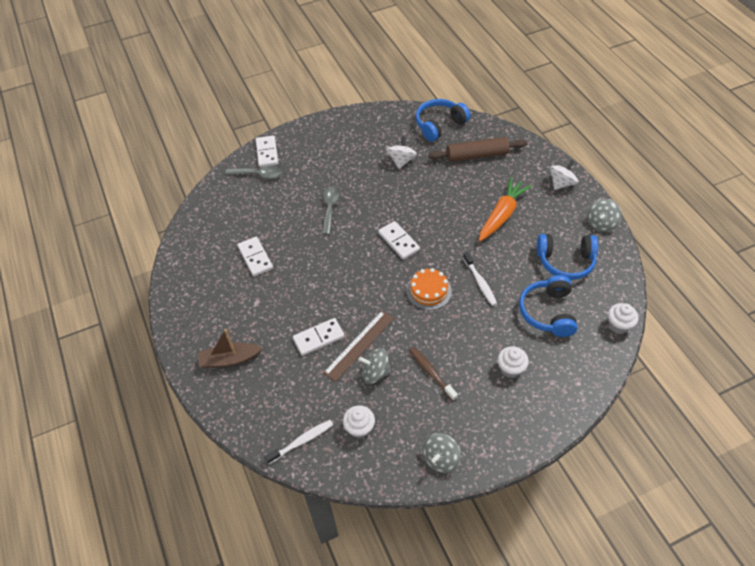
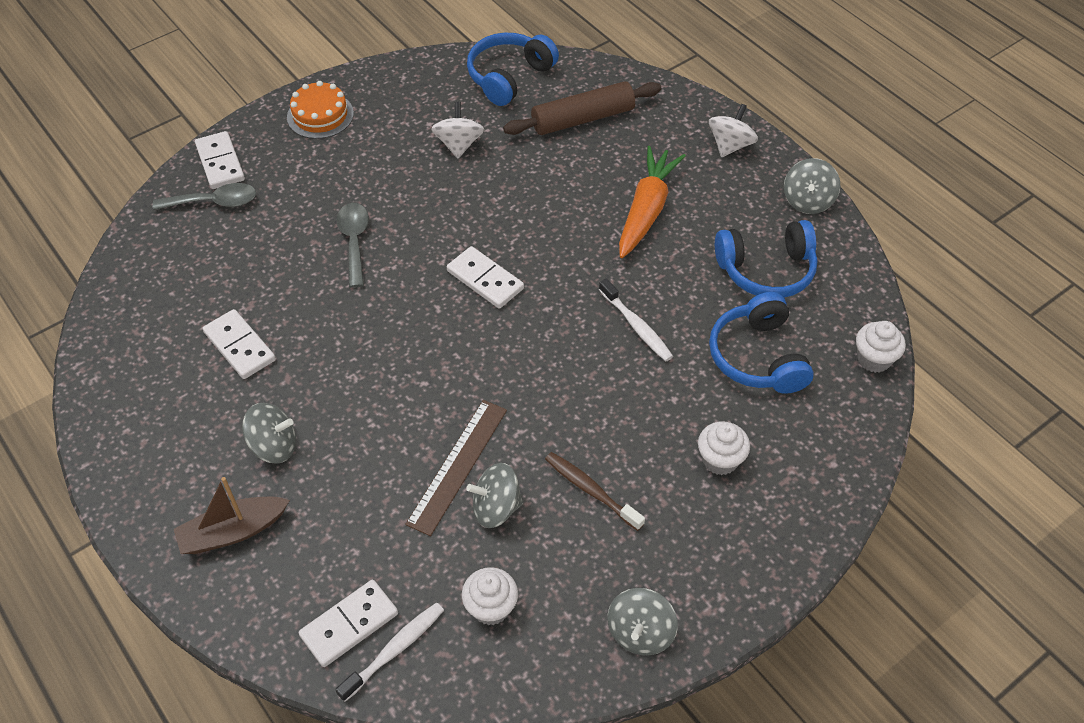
camera: 15 degrees left, 0 degrees up
white domino [293,318,345,356] -> white domino moved to [299,580,398,667]
orange cake [406,268,452,310] -> orange cake moved to [287,81,354,139]
none -> grey spinning top [242,403,296,464]

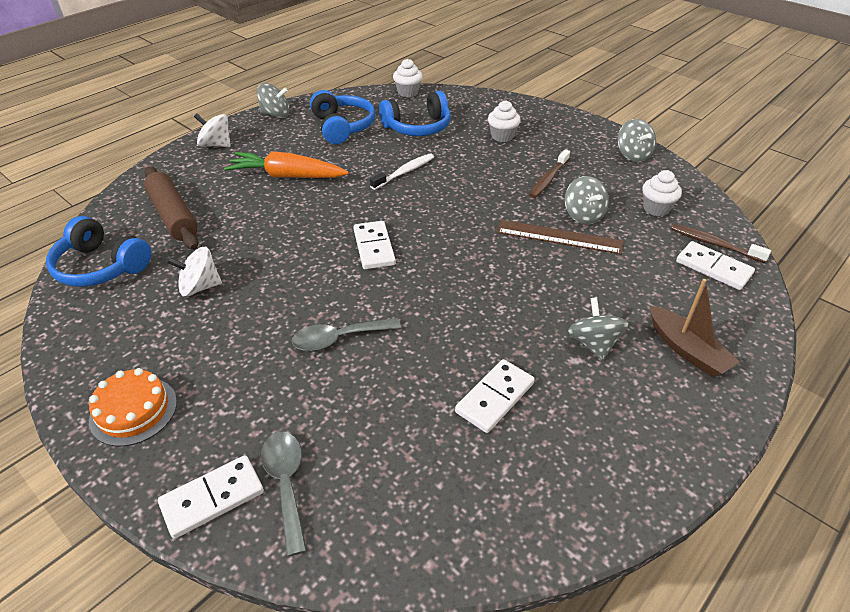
camera: 100 degrees left, 10 degrees down
white toothbrush [335,603,444,702] -> brown toothbrush [671,224,771,263]
white domino [447,246,524,309] -> white domino turned 45 degrees counterclockwise [353,221,396,269]
grey spinning top [607,588,678,655] -> grey spinning top turned 60 degrees clockwise [617,119,656,162]

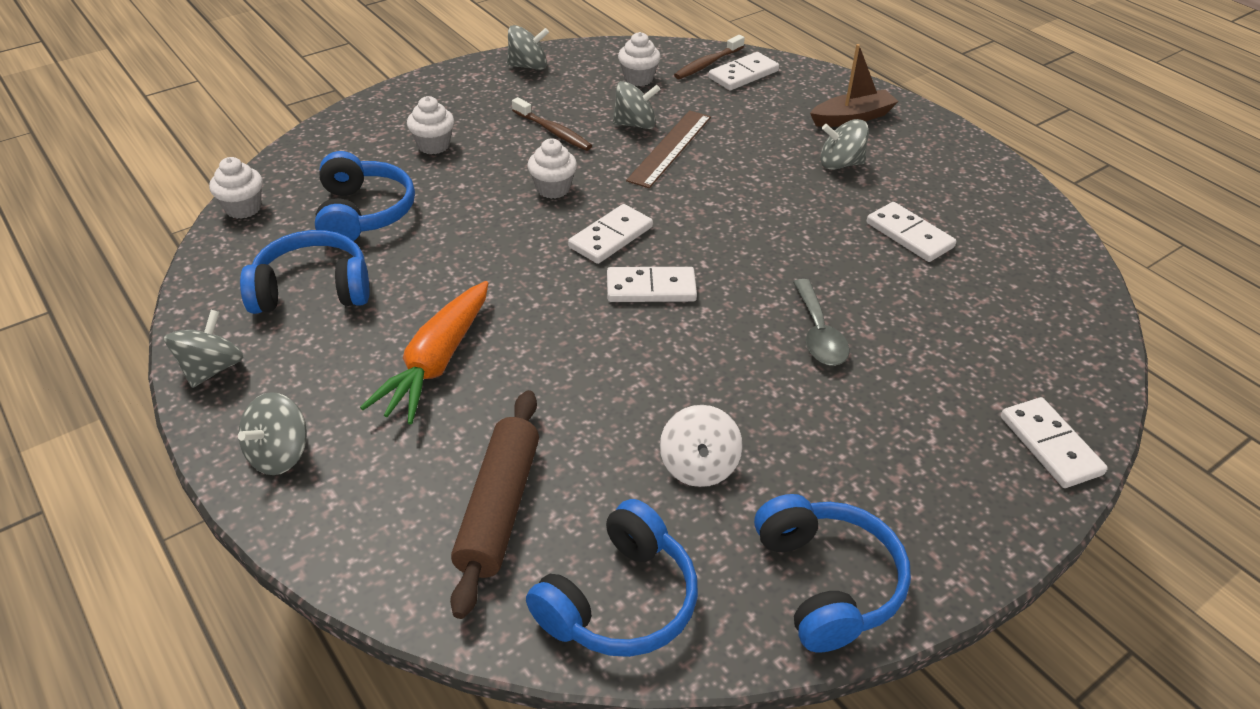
camera: 80 degrees left, 0 degrees up
orange cake [89,368,177,446] -> none
brown rolling pin [144,166,199,250] -> brown rolling pin turned 60 degrees counterclockwise [450,390,539,619]
white spinning top [194,114,231,147] -> grey spinning top [238,392,307,475]
grey spoon [261,432,307,556] -> none
white toothbrush [370,153,434,190] -> none
none -> white cupcake [528,138,577,199]
none -> white domino [568,204,653,264]
none -> blue headphones [754,494,911,652]

